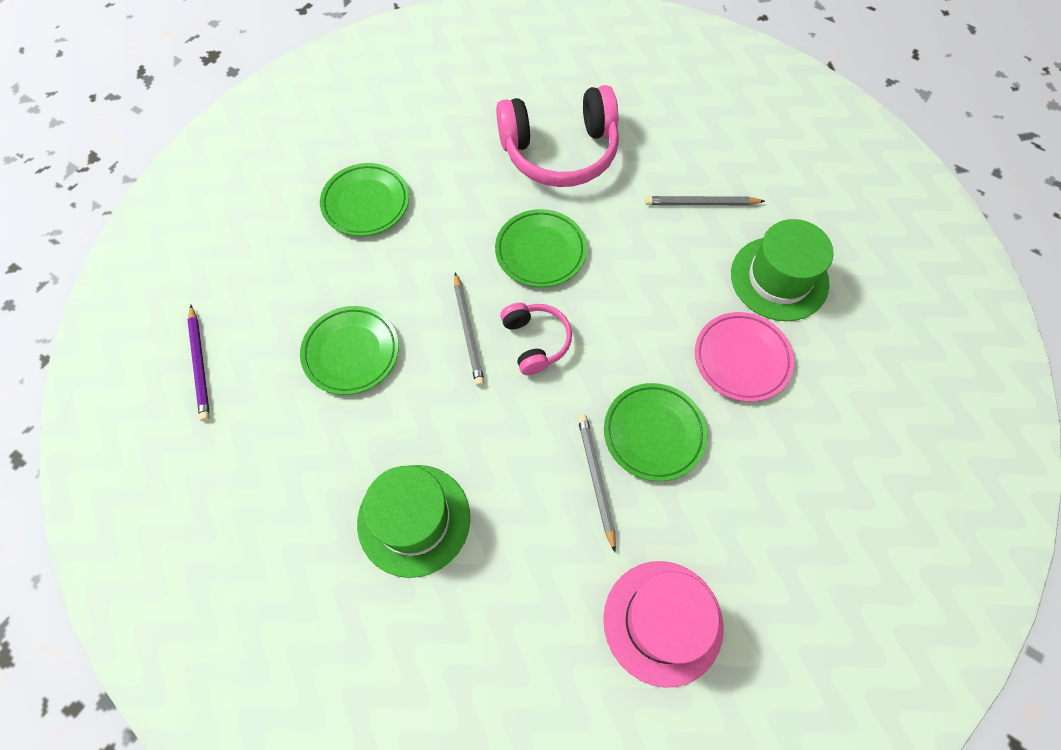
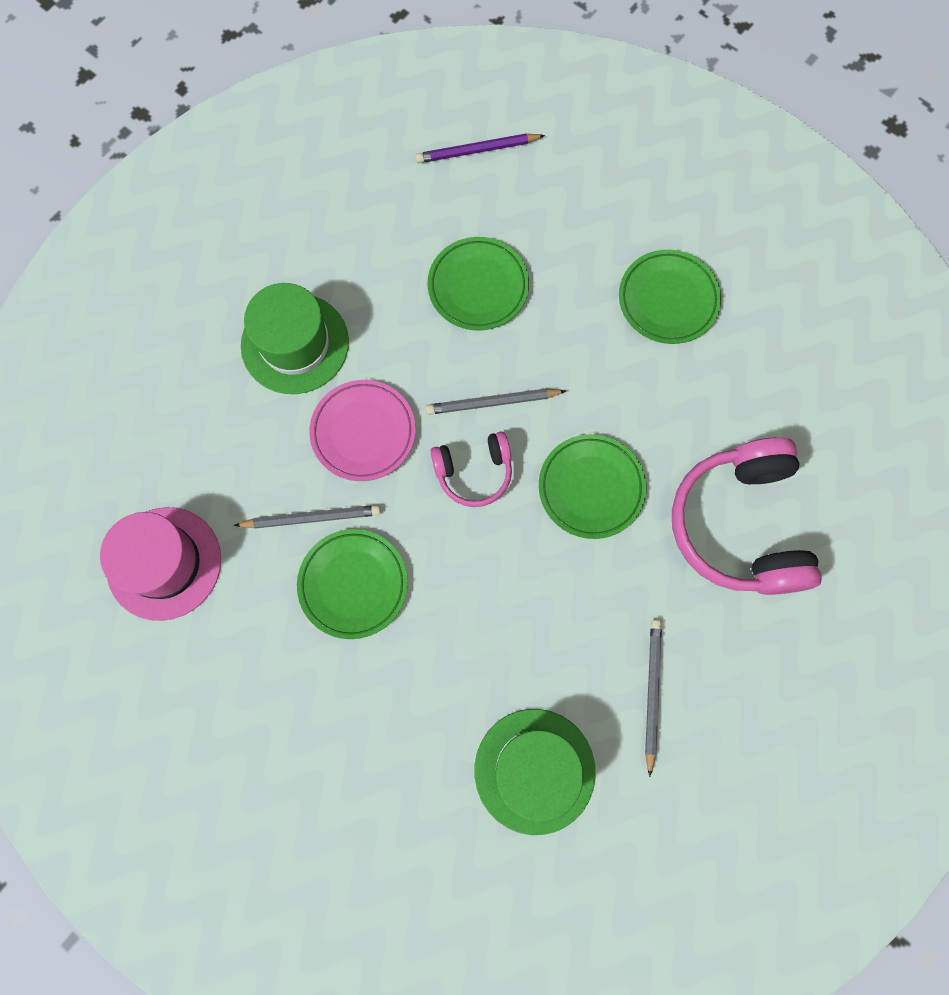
camera: 95 degrees right, 10 degrees up
pink plate [695,312,794,402] -> pink plate moved to [309,380,416,481]

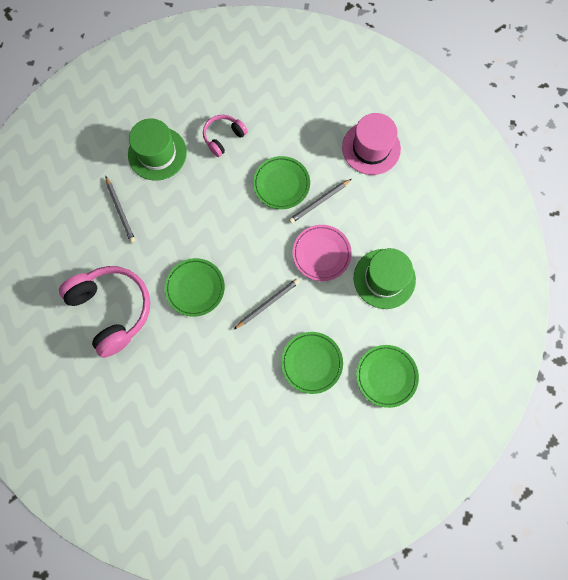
camera: 150 degrees right, 0 degrees up
purple pencil [415,134,545,163] -> none
pink headphones [430,432,512,507] -> pink headphones moved to [203,115,248,157]
green plate [619,250,721,344] -> green plate moved to [356,345,419,408]

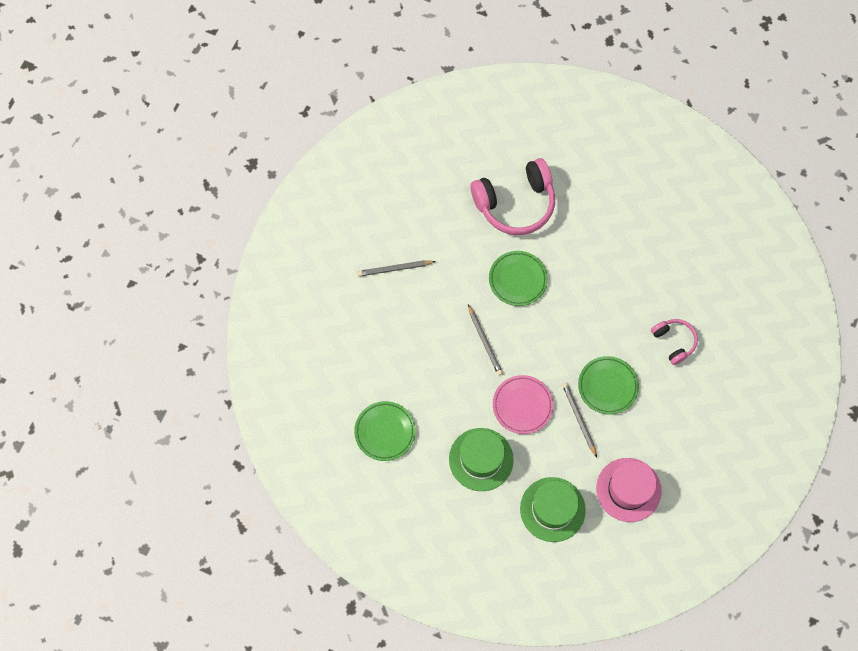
camera: 105 degrees right, 5 degrees down
grey pencil [105,176,135,243] -> grey pencil moved to [357,260,436,276]
green hat [128,118,187,181] -> green hat moved to [520,477,586,542]
green plate [281,332,343,394] -> none

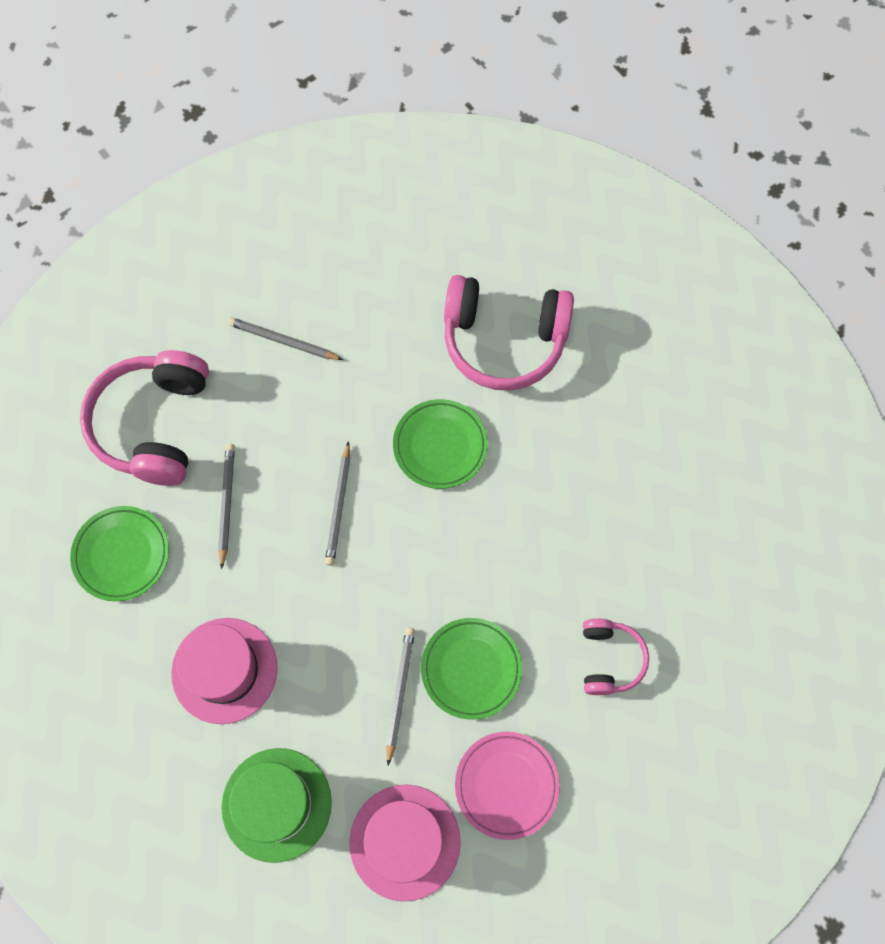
camera: 30 degrees right, 0 degrees up
green hat [449,428,514,491] -> pink hat [171,618,278,724]
pink plate [493,375,553,434] -> pink plate moved to [455,732,560,840]
none -> pink headphones [80,350,209,486]
none -> grey pencil [218,443,235,569]

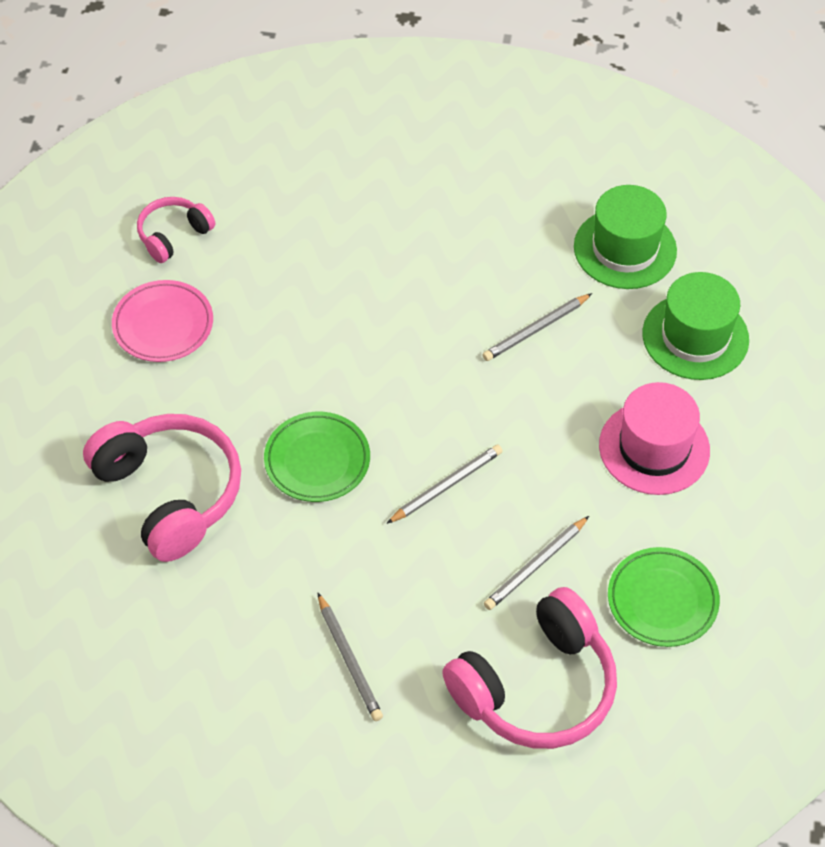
camera: 135 degrees left, 15 degrees down
pink hat [349,785,461,902] -> green hat [574,185,677,289]
green plate [421,618,522,720] -> none
pink plate [455,732,560,840] -> pink plate moved to [112,280,213,362]
pink headphones [583,619,649,695] -> pink headphones moved to [137,197,215,263]

